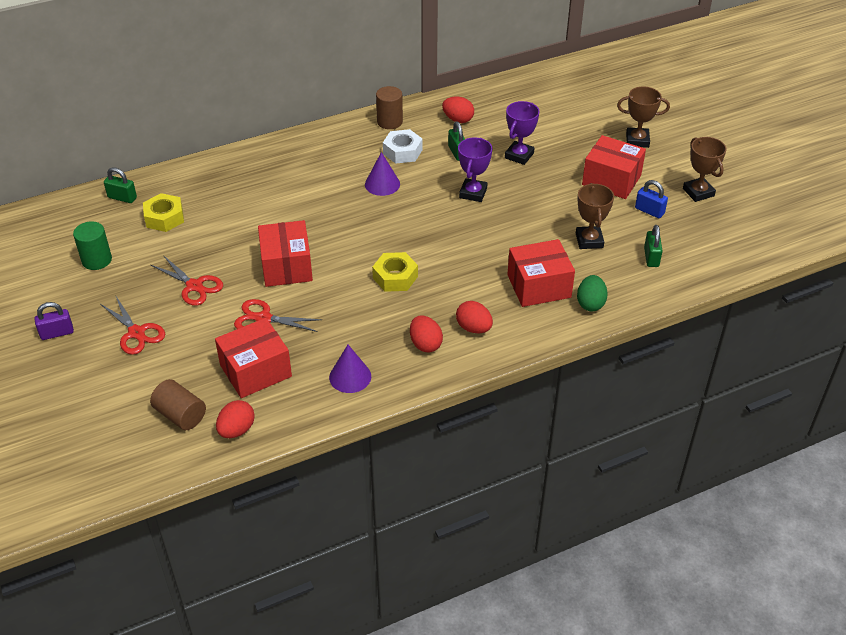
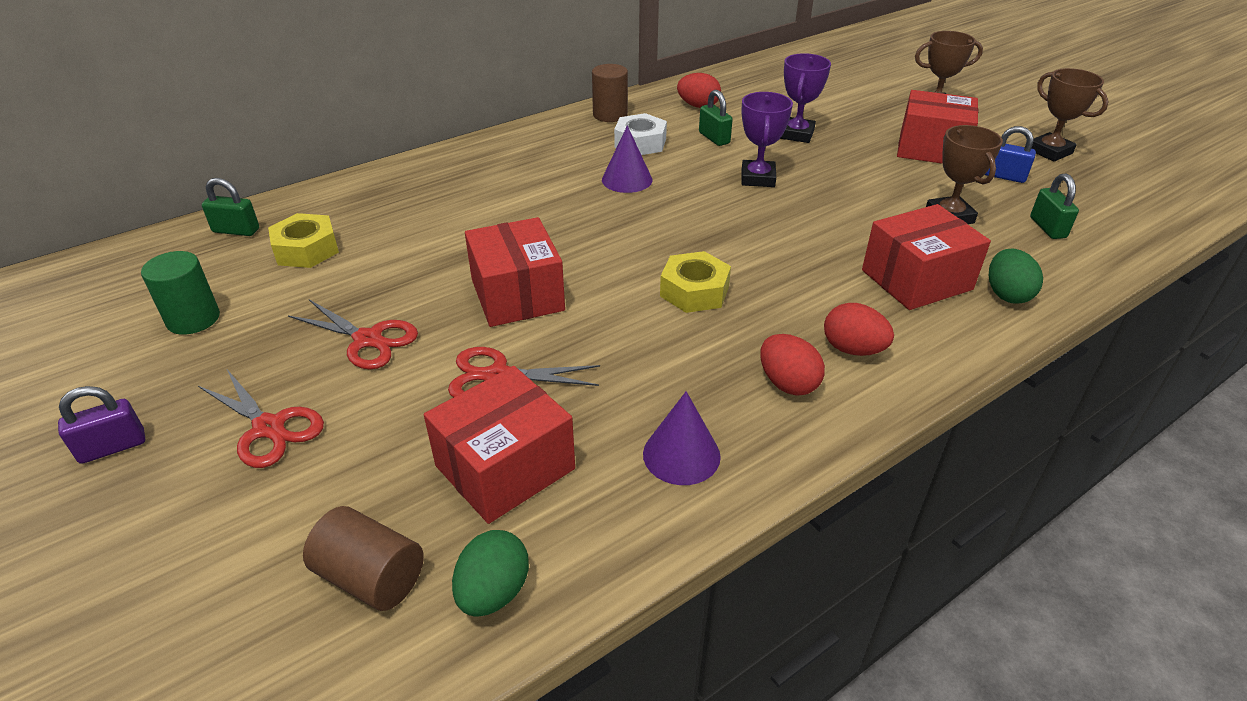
camera: 10 degrees left, 5 degrees down
red egg [216,400,255,438] -> green egg [452,530,529,617]

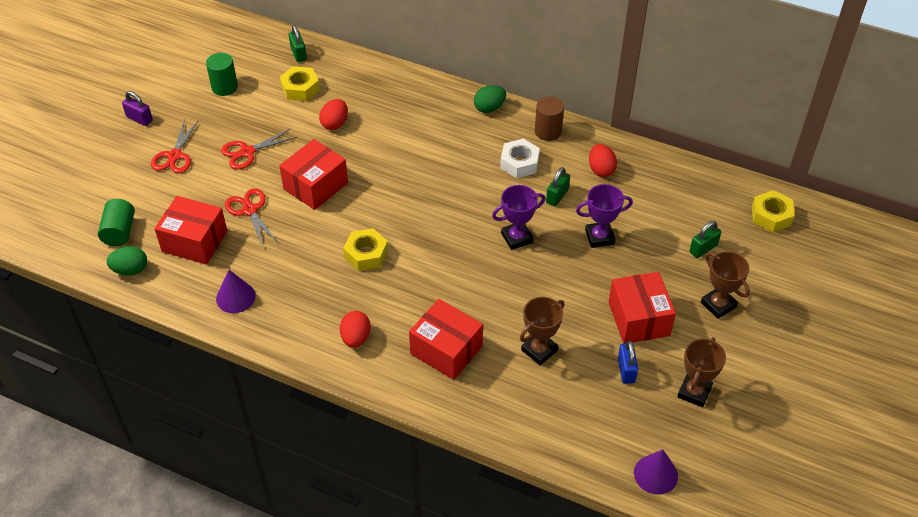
camera: 60 degrees right, 10 degrees up
red scissors [288,300,418,369] -> red scissors turned 60 degrees clockwise [221,128,297,170]
brown cylinder [303,506,424,611] -> green cylinder [98,199,135,246]
purple cone [602,125,653,193] -> purple cone moved to [634,449,678,495]
red egg [760,334,825,396] -> red egg moved to [319,99,348,130]
green egg [989,248,1043,304] -> green egg moved to [474,85,506,113]
green padlock [1030,174,1079,239] -> green padlock moved to [689,221,721,258]
none -> yellow nut [752,190,794,233]

